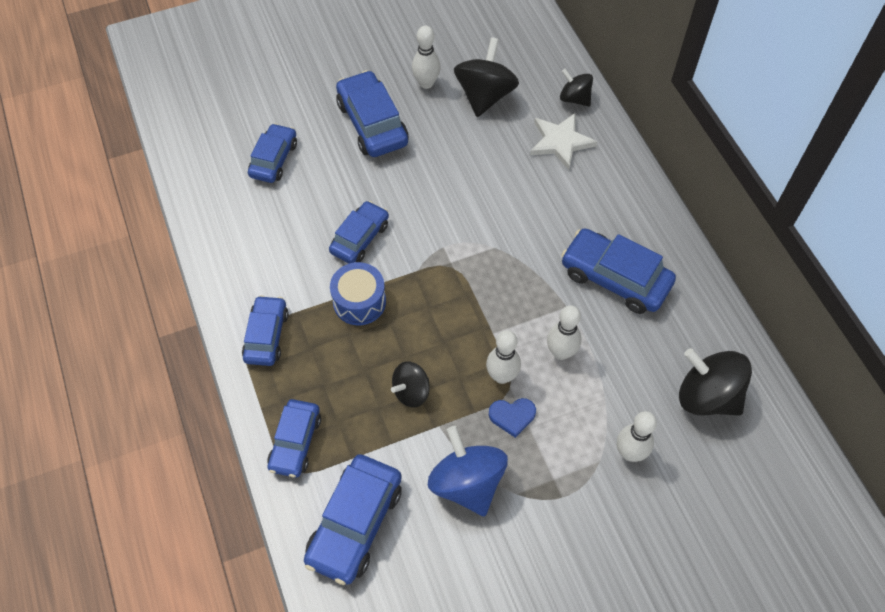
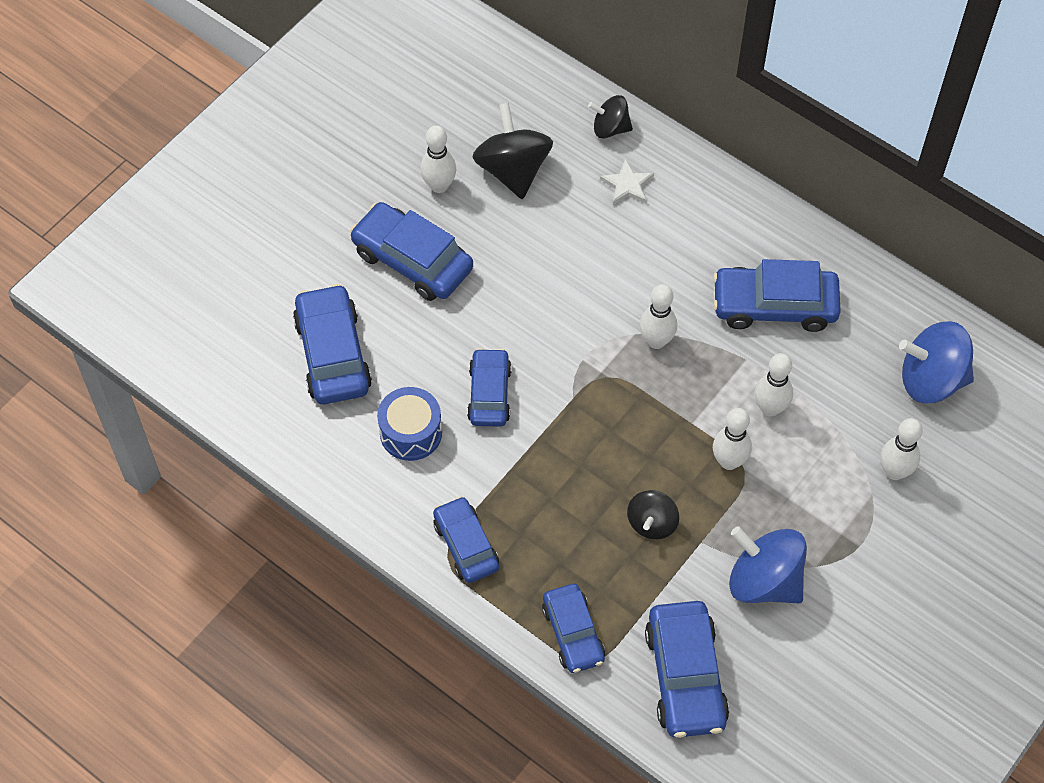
camera: 30 degrees left, 0 degrees up
blue car [248,123,297,183] -> blue car [293,284,372,404], size x1.52
blue drum [330,262,386,325] -> blue drum moved to [377,387,442,461]
blue heart [489,398,536,438] -> none
white star [530,113,597,170] -> white star [600,159,654,205], size x0.66
black spinning top [679,348,752,416] -> blue spinning top [899,321,974,403]
none -> white bowling pin [640,284,677,349]

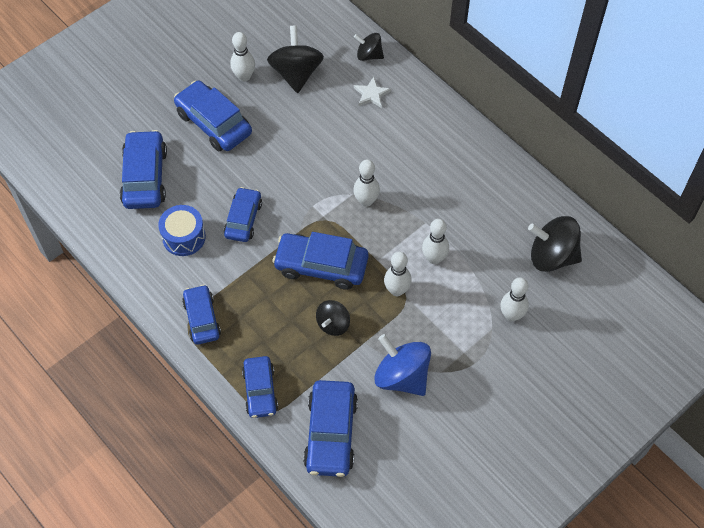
camera: 10 degrees right, 0 degrees up
blue car [713,259,841,332] -> blue car moved to [272,232,369,290]
blue spinning top [899,321,974,403] -> black spinning top [528,216,582,272]

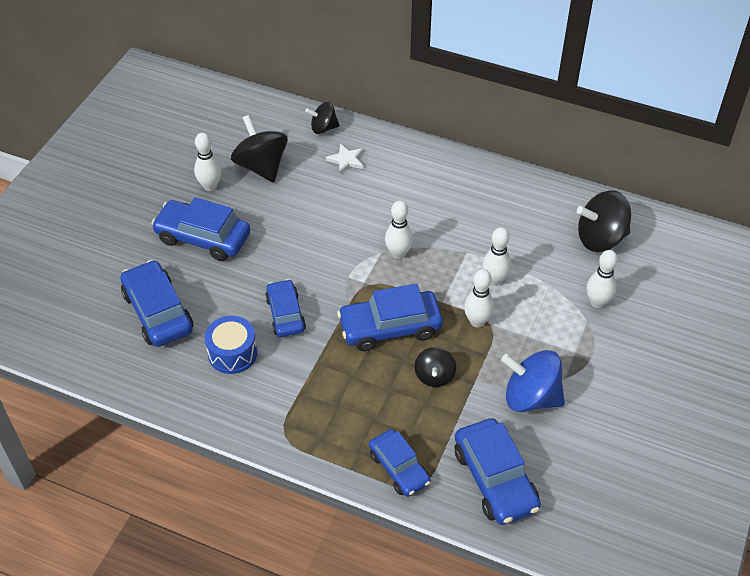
camera: 25 degrees left, 10 degrees down
blue car [182,285,221,345] -> none

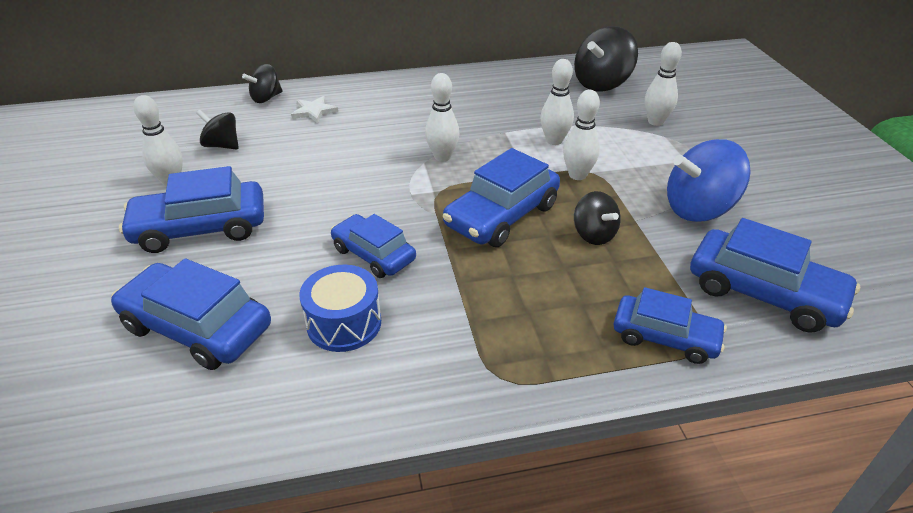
camera: 35 degrees left, 10 degrees down
black spinning top [231,115,288,183] -> black spinning top [196,110,239,150], size x0.59

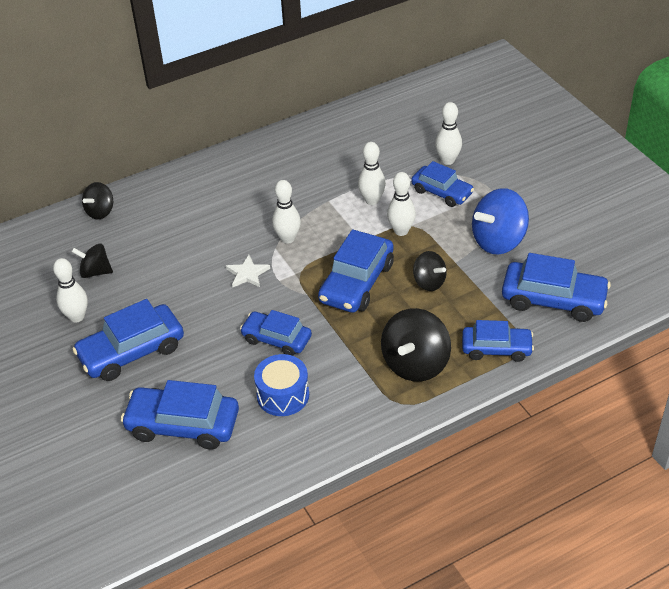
camera: 15 degrees left, 5 degrees up
white star [291,96,338,123] -> white star moved to [226,255,270,288]
black spinning top [574,26,638,91] -> black spinning top moved to [381,308,451,381]
none -> blue car [411,161,474,207]

